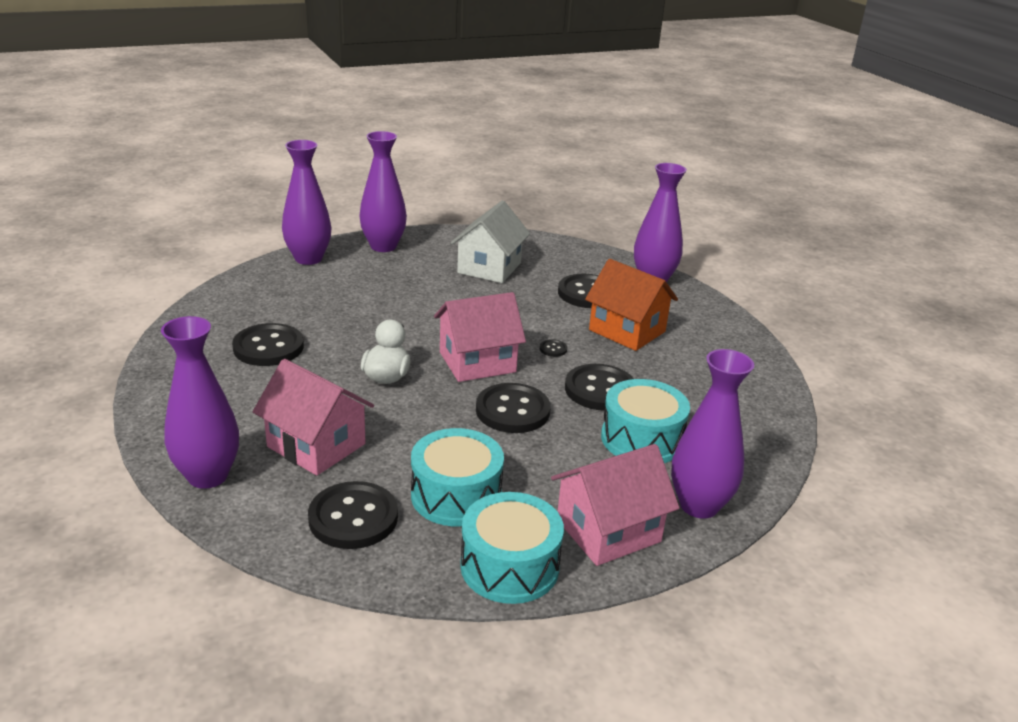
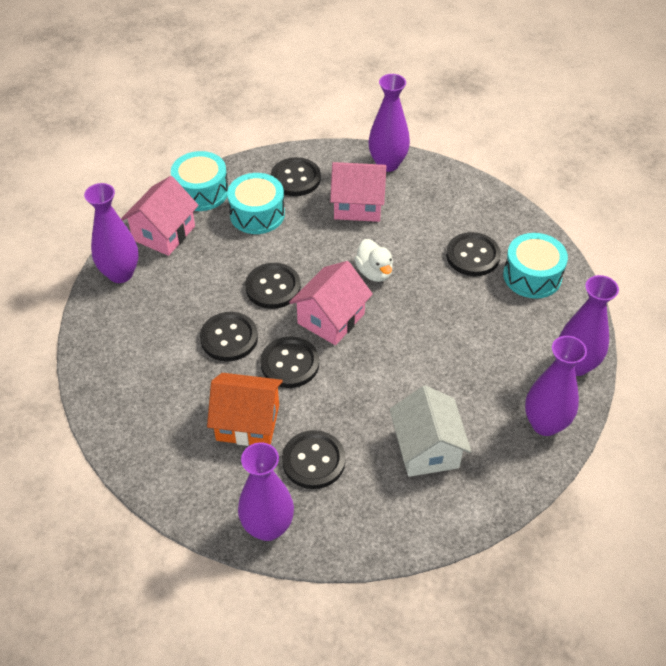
camera: 150 degrees right, 20 degrees up
black button [540,339,567,357] -> black button [261,337,319,388], size x2.41
turquoise drum [601,379,690,463] -> turquoise drum moved to [503,233,568,299]

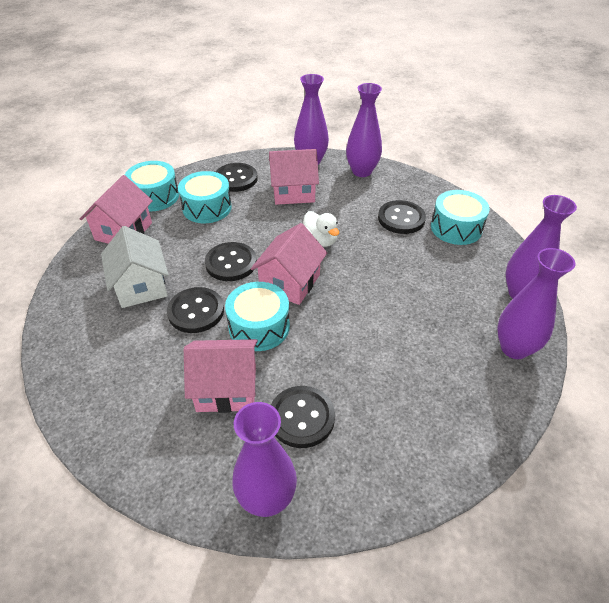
camera: 10 degrees left, 5 degrees down
purple vase [84,183,139,283] -> purple vase moved to [346,83,382,177]
orange house [207,373,283,446] -> pink house [184,339,258,413]
black button [261,337,319,388] -> turquoise drum [225,282,290,351]
white house [390,385,471,477] -> white house moved to [101,226,169,308]

